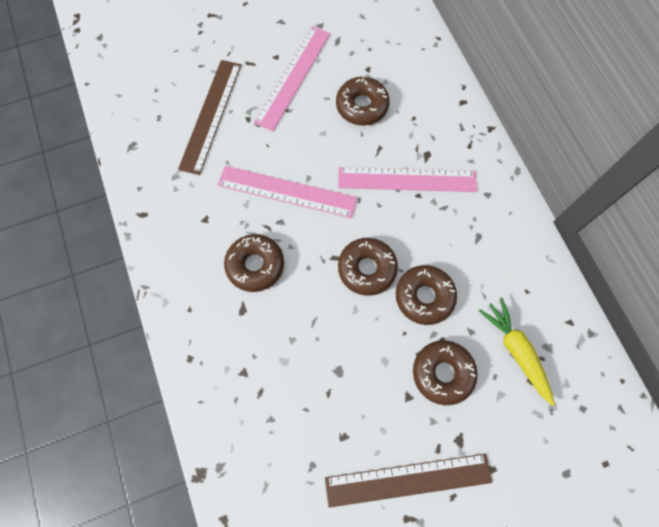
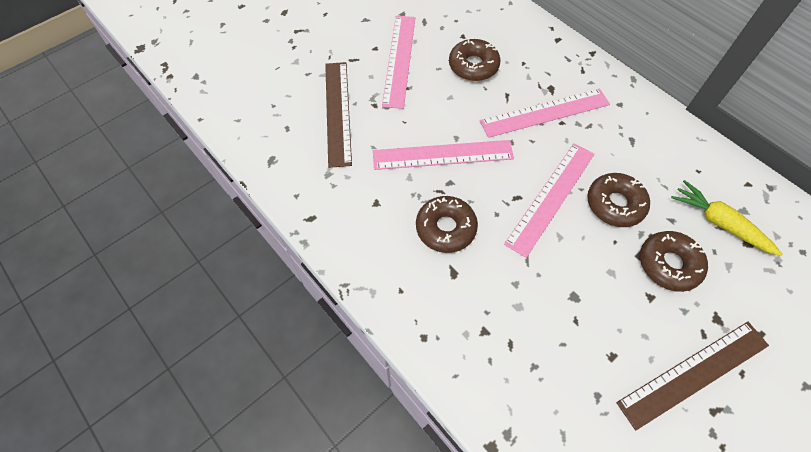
camera: 20 degrees left, 10 degrees down
brown donut [338,238,398,296] -> pink ruler [504,143,595,258]

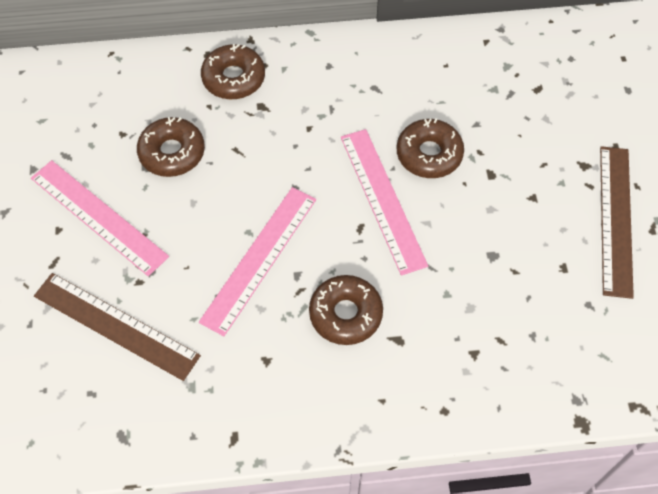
camera: 55 degrees left, 0 degrees up
pink ruler [480,89,610,138] -> none
brown donut [640,231,708,292] -> brown donut moved to [201,44,265,99]
yellow carrot [671,180,783,256] -> none

